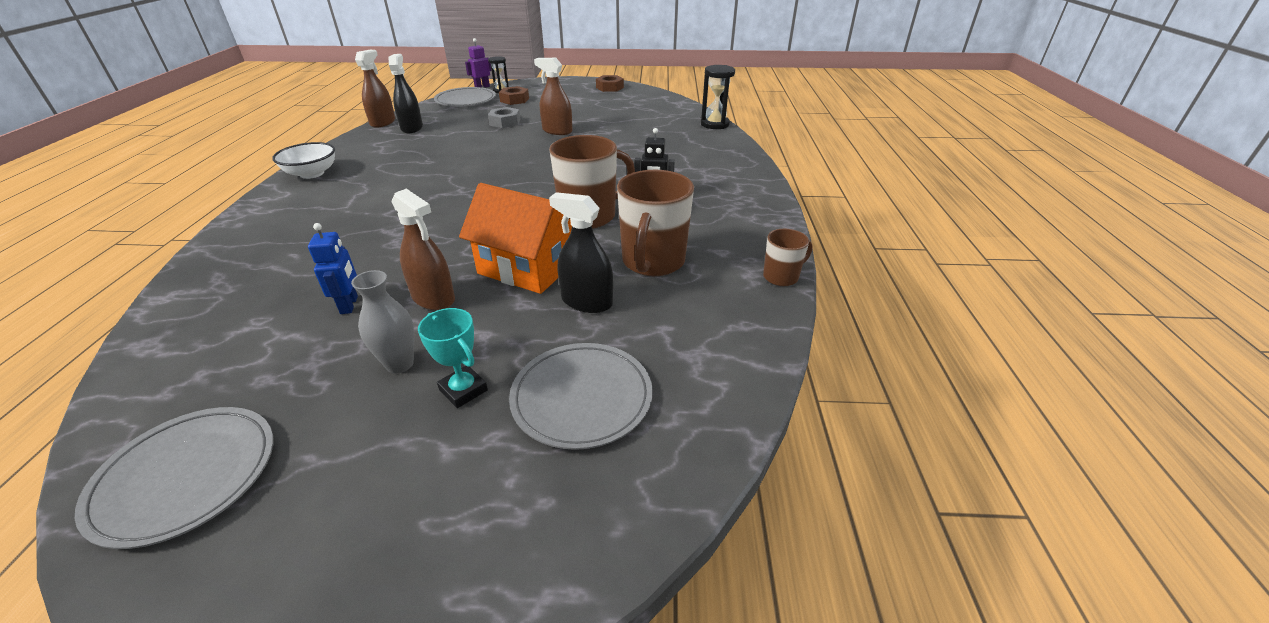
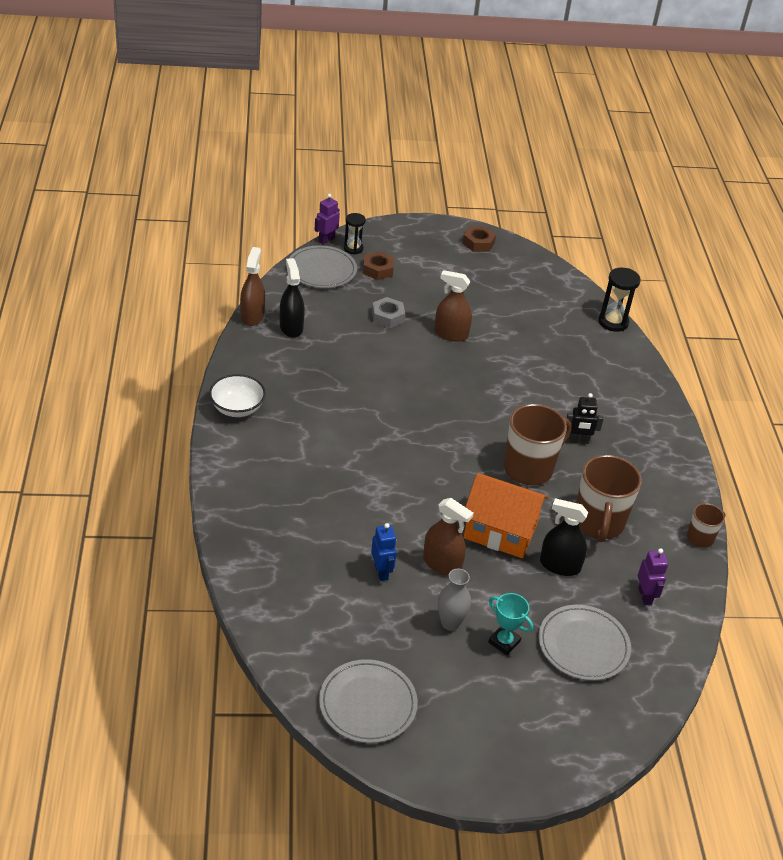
camera: 10 degrees left, 5 degrees up
none -> purple robot [638,548,668,605]

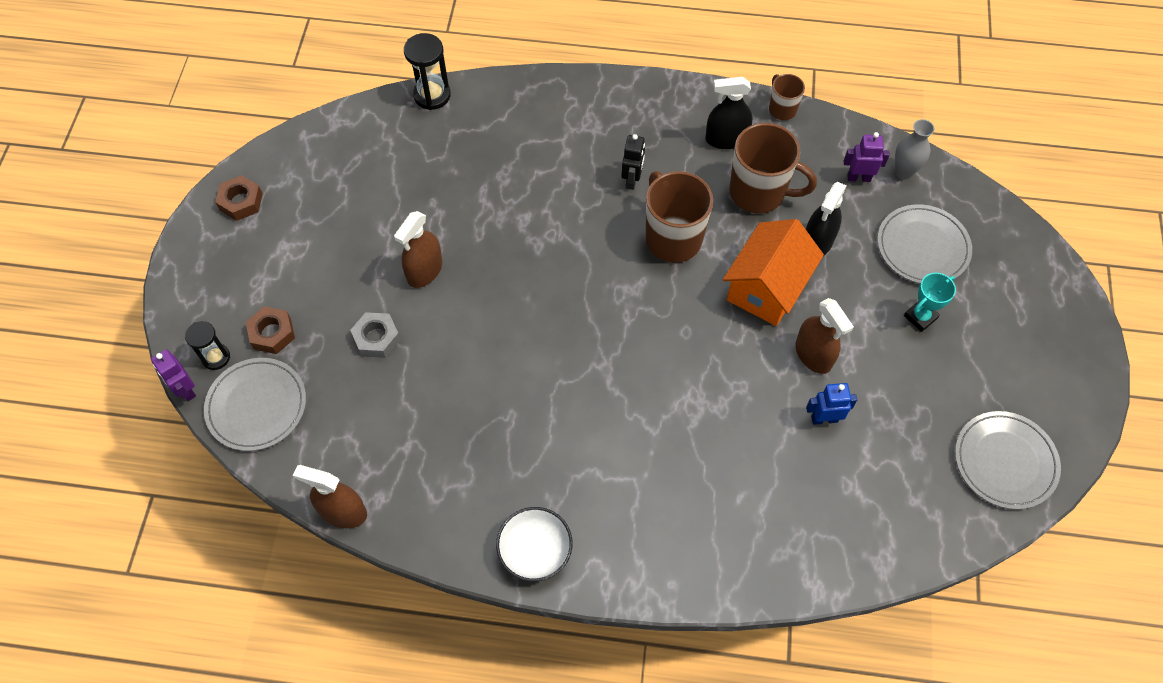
camera: 75 degrees left, 20 degrees up
black spray bottle [280,258,305,338] -> black spray bottle moved to [705,77,753,149]
brown spray bottle [423,498,474,576] -> brown spray bottle turned 105 degrees clockwise [795,298,854,374]
grey vase [438,568,471,631] -> grey vase moved to [895,119,935,179]

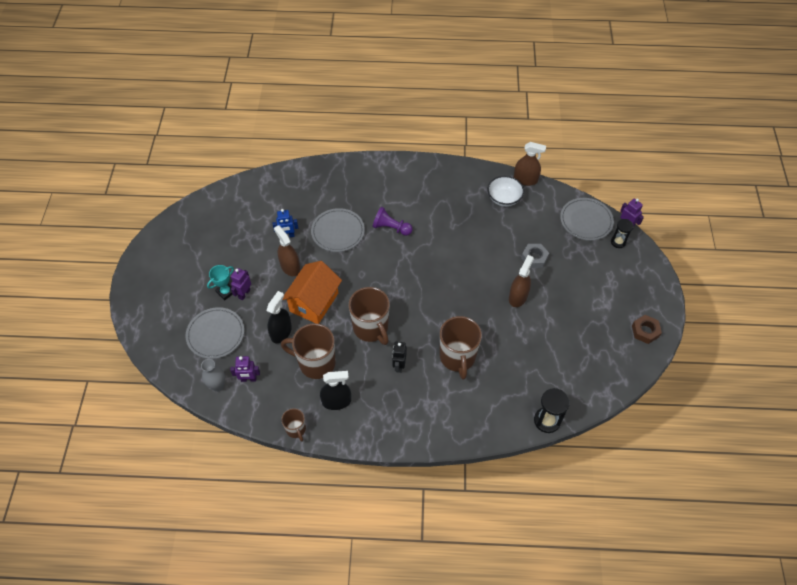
camera: 175 degrees right, 5 degrees down
brown nut [246,306,295,354] -> none
white bowl [496,507,573,581] -> white bowl moved to [488,176,524,207]
grey plate [955,411,1061,510] -> grey plate moved to [311,208,365,252]
none -> purple robot [231,268,251,300]
none -> purple pawn [373,207,413,236]
none -> brown mug [440,316,482,380]

